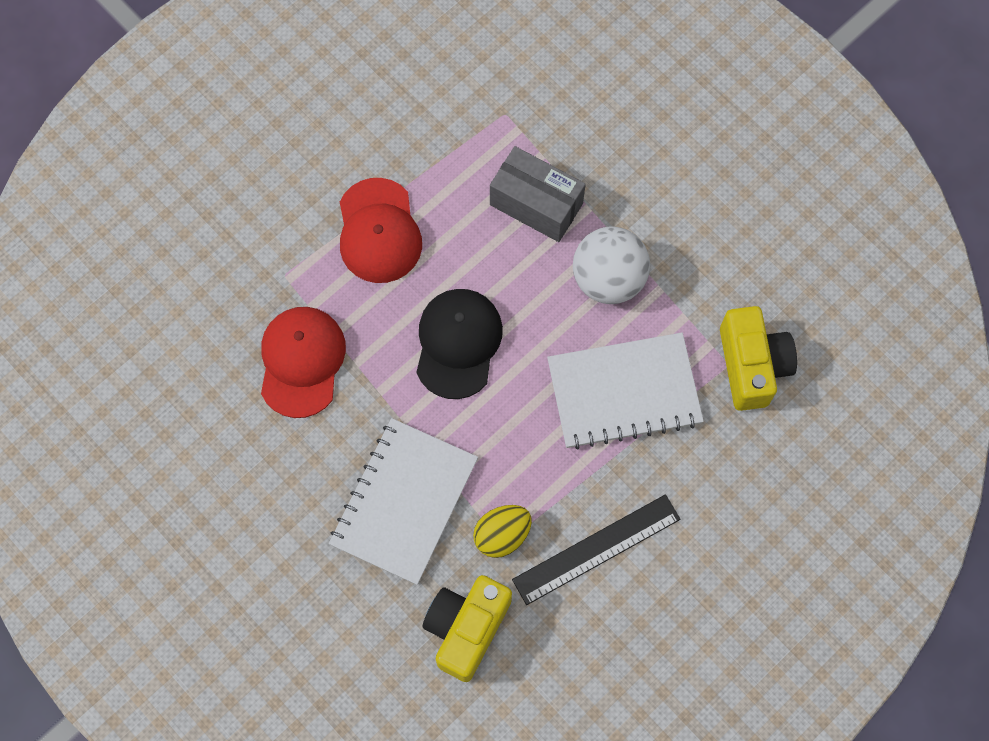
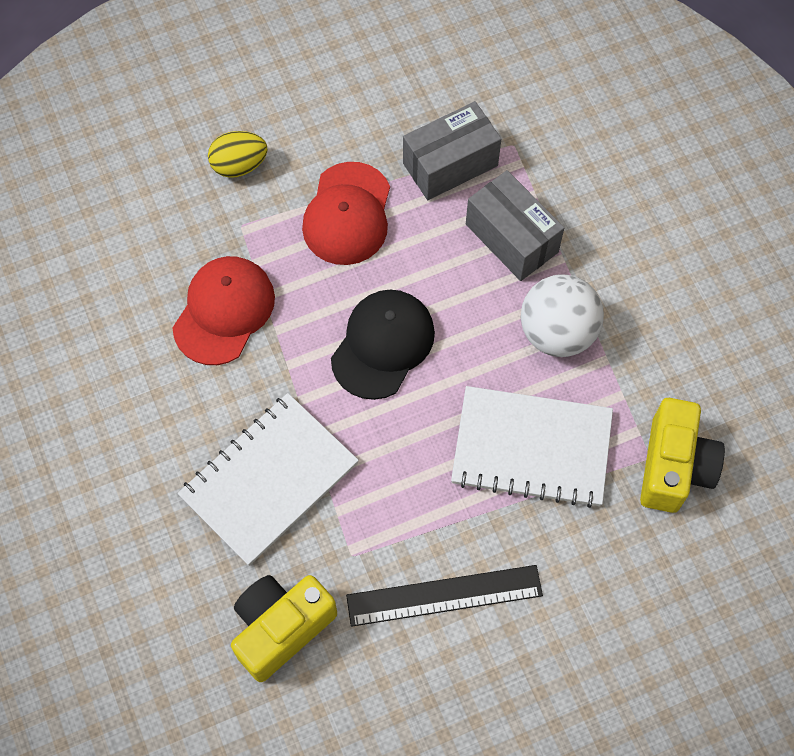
camera: 20 degrees right, 5 degrees down
yellow egg [473,505,532,558] -> yellow egg moved to [208,131,268,178]
none -> grey box [403,101,501,200]

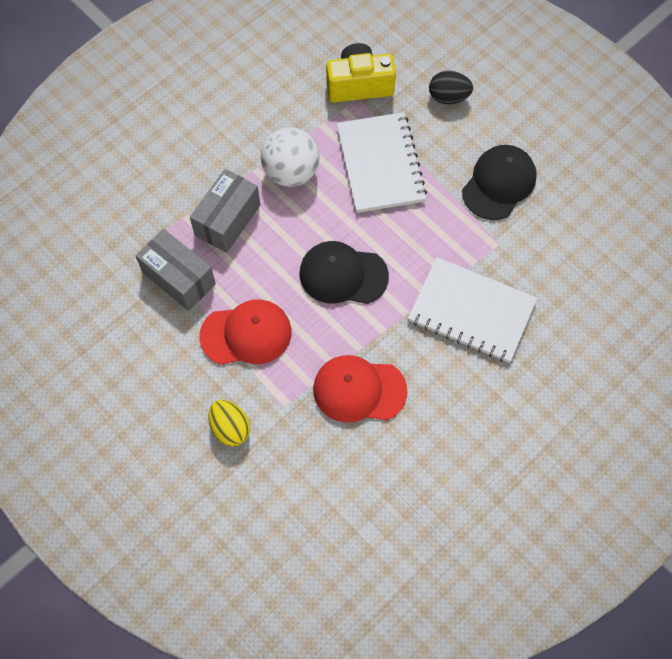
camera: 110 degrees left, 0 degrees up
yellow camera [231,575,337,682] -> none
black ruler [346,565,543,627] -> black cap [462,145,537,220]
none -> black egg [429,71,473,104]

